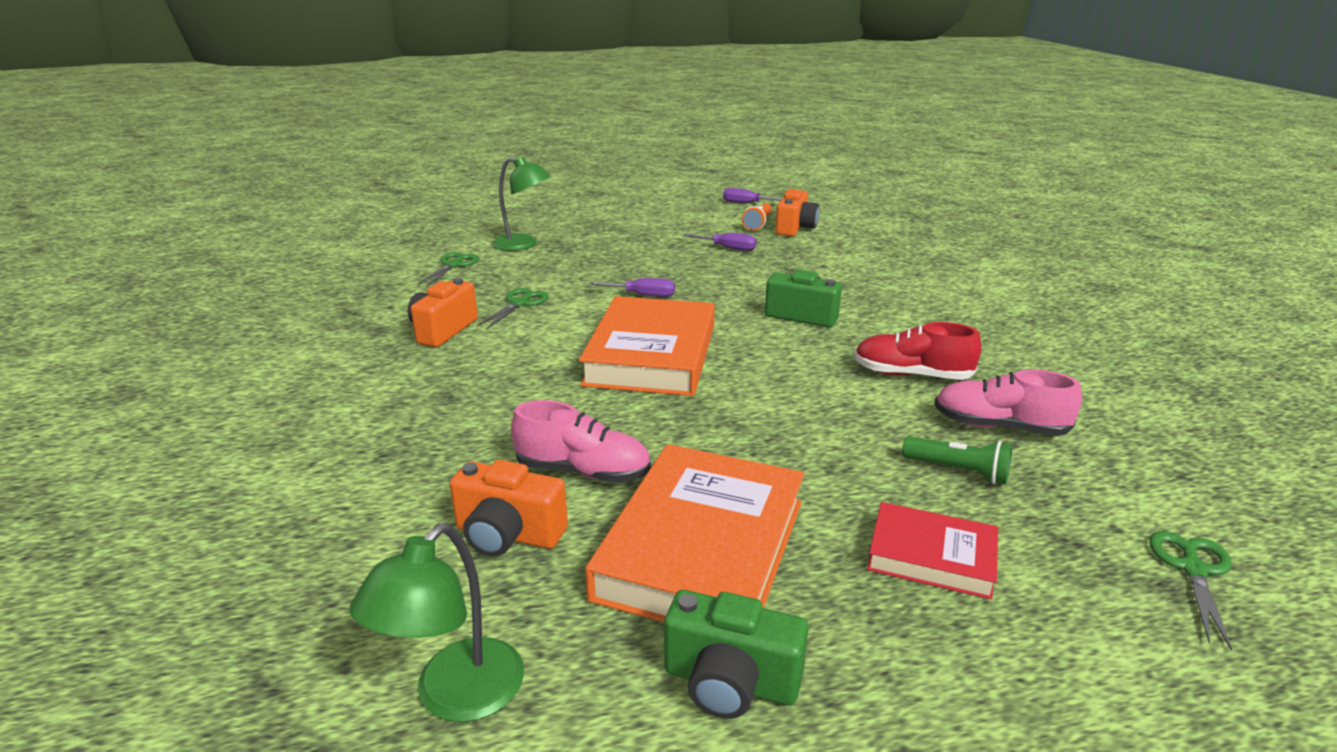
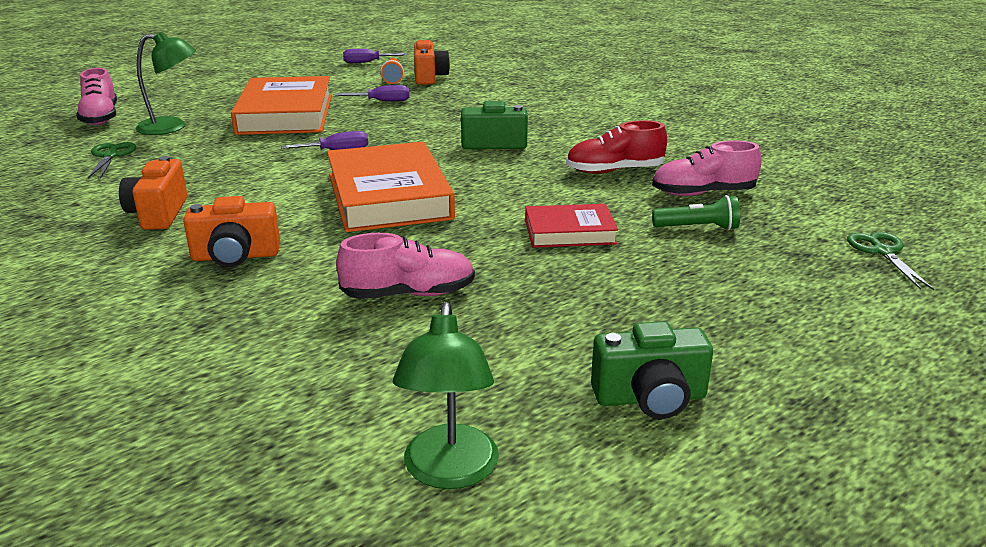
camera: 25 degrees left, 0 degrees up
orange camera [450,460,568,557] -> orange camera moved to [183,196,280,267]
green scissors [477,288,549,329] -> none
orange book [585,444,804,622] -> orange book moved to [231,76,332,135]
red book [867,502,998,600] -> red book moved to [525,204,618,248]
none -> pink shoe [76,68,117,125]

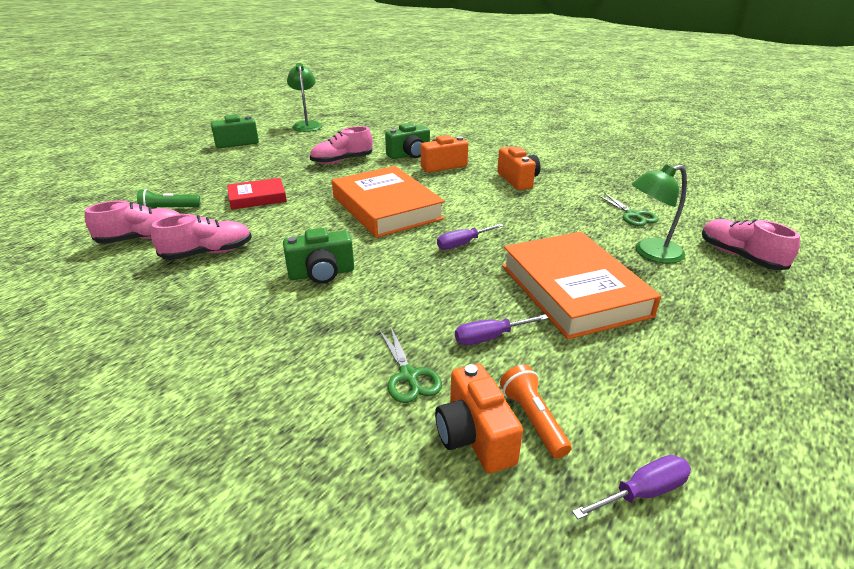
camera: 165 degrees right, 5 degrees up
red shoe [566,120,667,174] -> pink shoe [151,214,252,260]
green scissors [847,232,934,290] -> green scissors moved to [379,326,442,403]
none -> green camera [385,123,430,159]

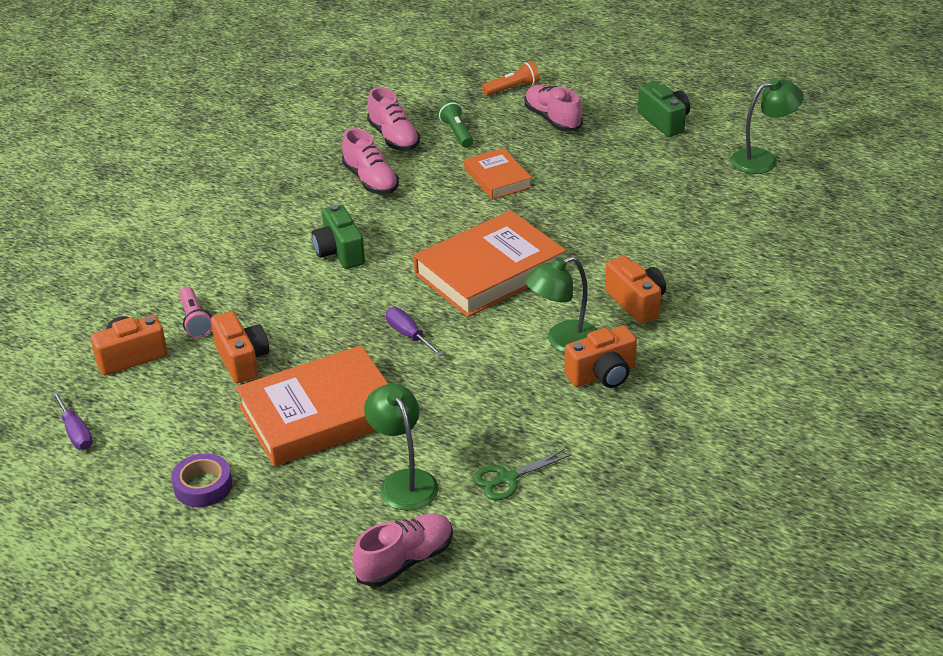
camera: 85 degrees right, 5 degrees up
red book [227,178,287,210] -> orange book [464,148,532,199]
pink shoe [310,126,373,164] -> pink shoe moved to [525,85,583,132]
green scissors [379,326,442,403] -> pink flashlight [179,287,212,338]
green camera [385,123,430,159] -> none
purple screwdriver [455,314,548,345] -> orange camera [211,311,269,383]
orange flashlight [500,365,571,458] -> orange flashlight moved to [482,61,540,96]
none -> purple tape [171,453,232,507]
none -> green lamp [525,256,598,353]

